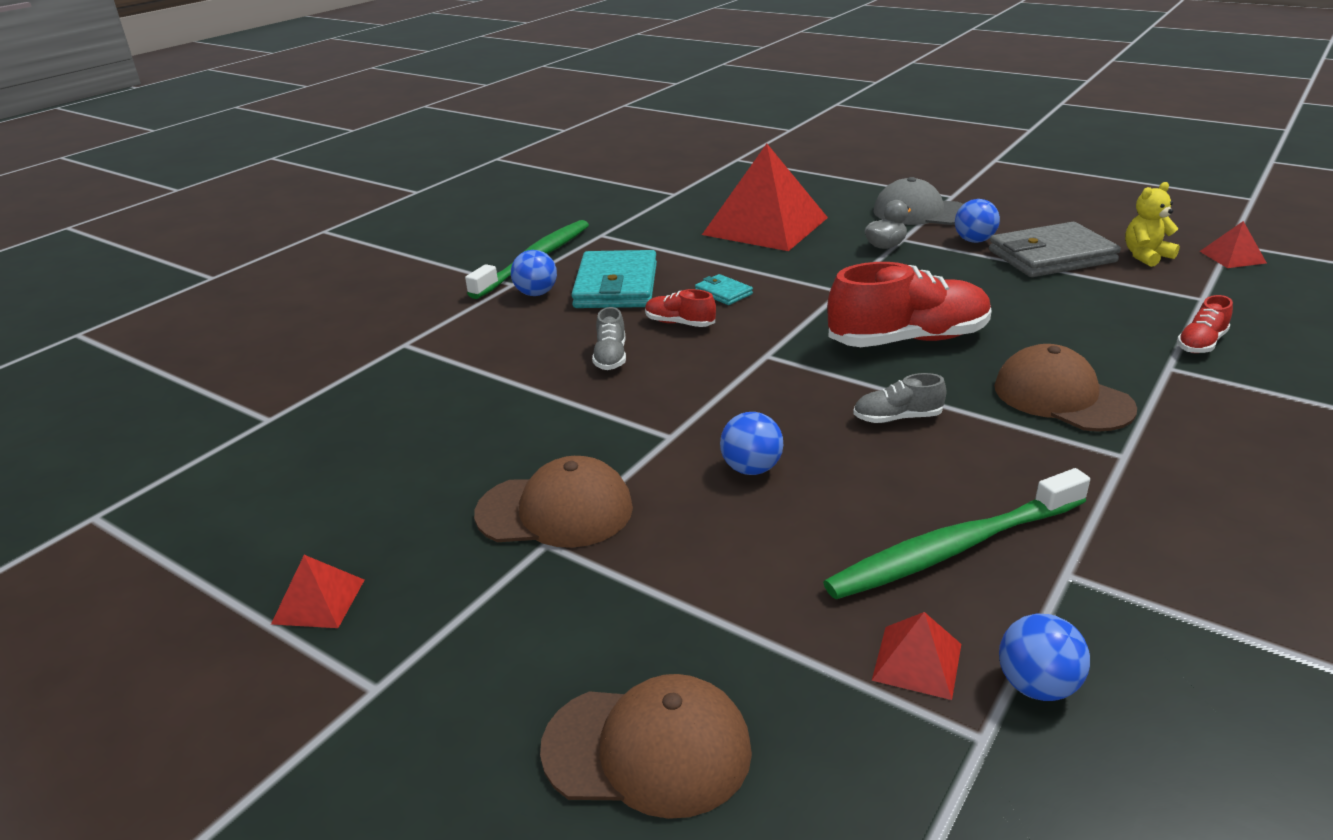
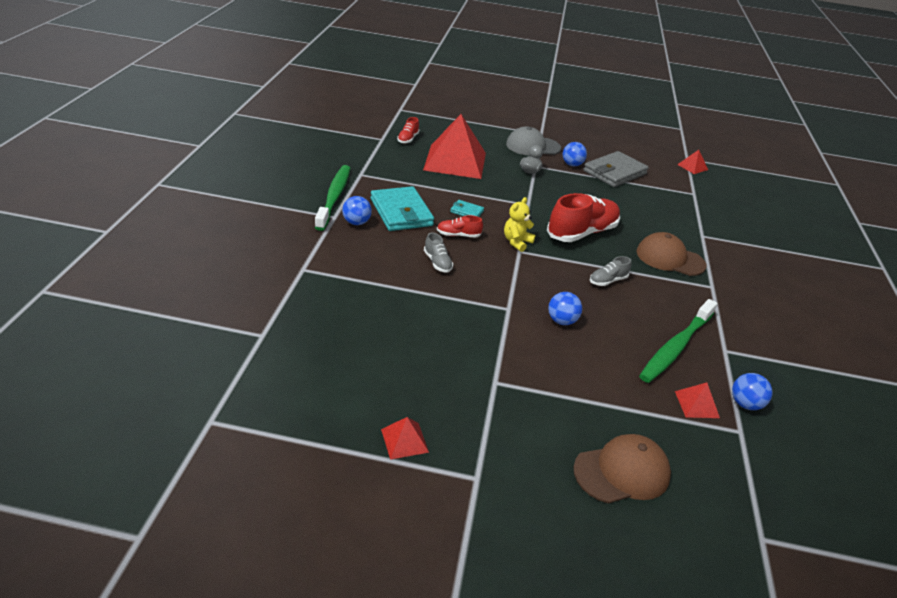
camera: 30 degrees left, 5 degrees up
brown cap [474,456,633,548] -> none
yellow teddy bear [1125,182,1180,267] -> yellow teddy bear moved to [504,197,536,252]
red shoe [1177,295,1233,353] -> red shoe moved to [397,117,419,144]

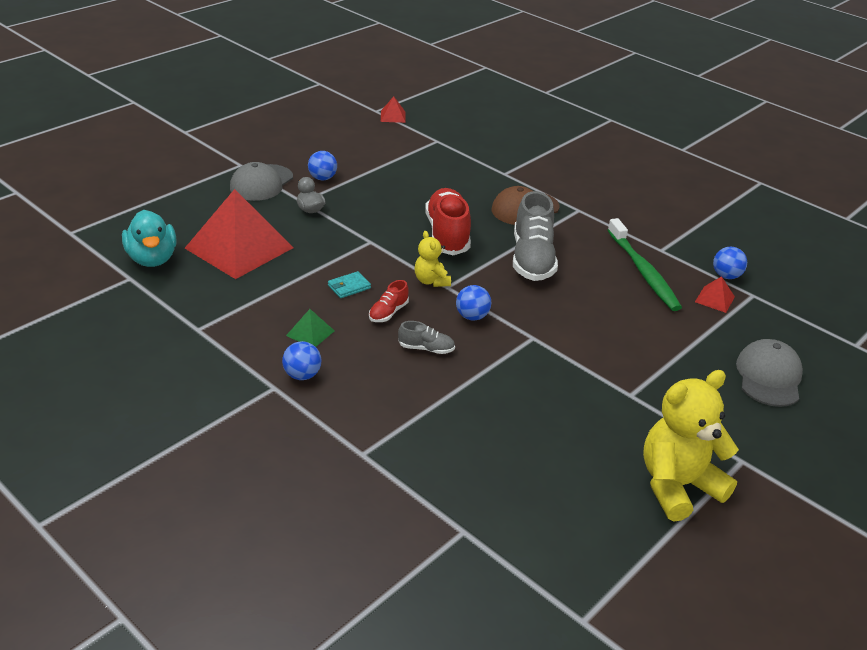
camera: 55 degrees left, 0 degrees up
green toothbrush [315,165,350,231] -> none
turquoise wallet [371,186,434,231] -> green pyramid [286,309,335,347]
red pyramid [381,417,429,460] -> yellow teddy bear [643,370,739,521]
red shoe [397,117,419,144] -> turquoise duck [122,210,176,267]
blue ball [548,292,582,325] -> blue ball moved to [456,285,491,321]
brown cap [573,434,671,504] -> grey cap [736,339,803,407]
grey wallet [583,151,649,187] -> none
grey shoe [590,256,631,286] -> grey shoe [513,191,558,281], size x2.12

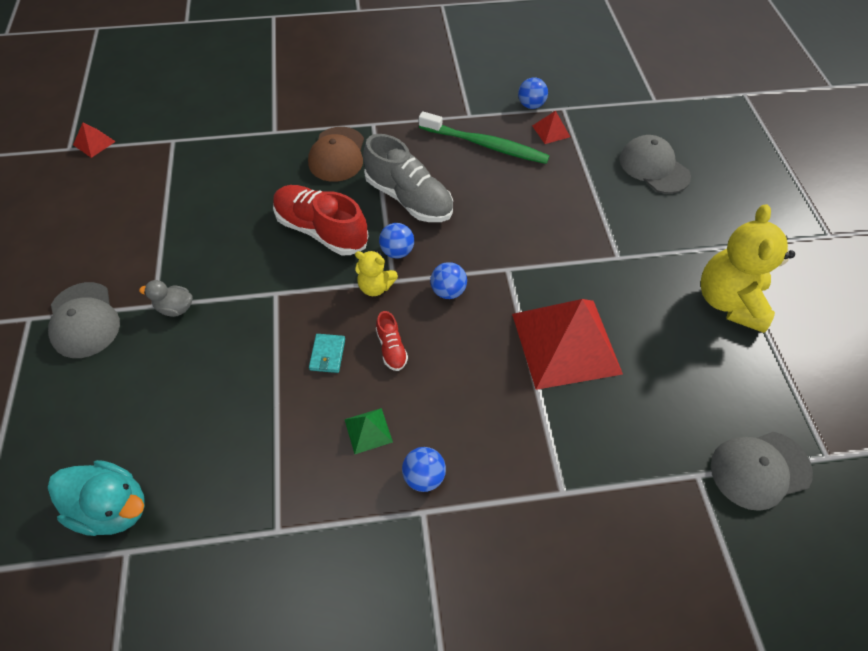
camera: 50 degrees left, 20 degrees up
red pyramid [185,189,293,279] -> red pyramid moved to [512,299,623,390]
blue ball [308,151,337,180] -> blue ball moved to [379,223,414,258]
grey shoe [398,321,455,354] -> none
none -> grey cap [711,432,813,511]

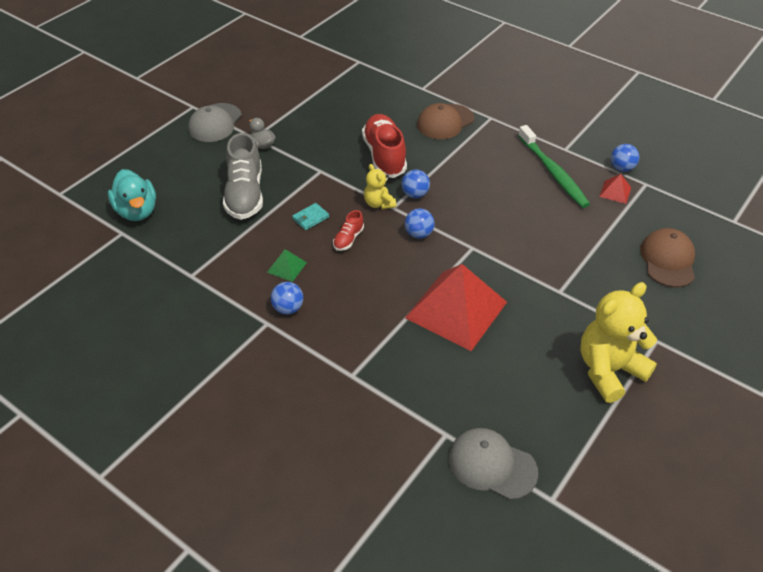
camera: 45 degrees right, 10 degrees down
red pyramid [73,123,116,158] -> none
grey shoe [363,134,453,222] -> grey shoe moved to [223,133,263,220]
grey cap [619,135,691,194] -> brown cap [640,228,695,287]

